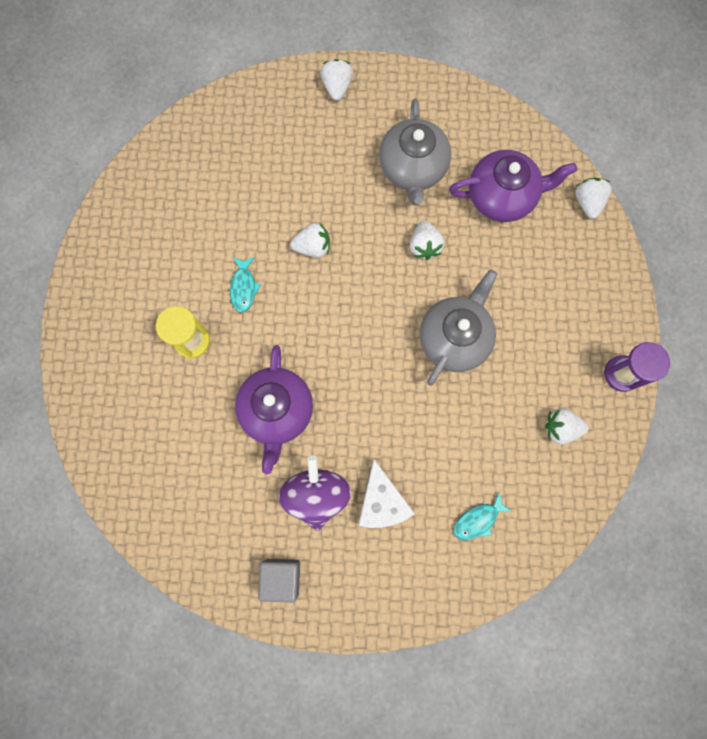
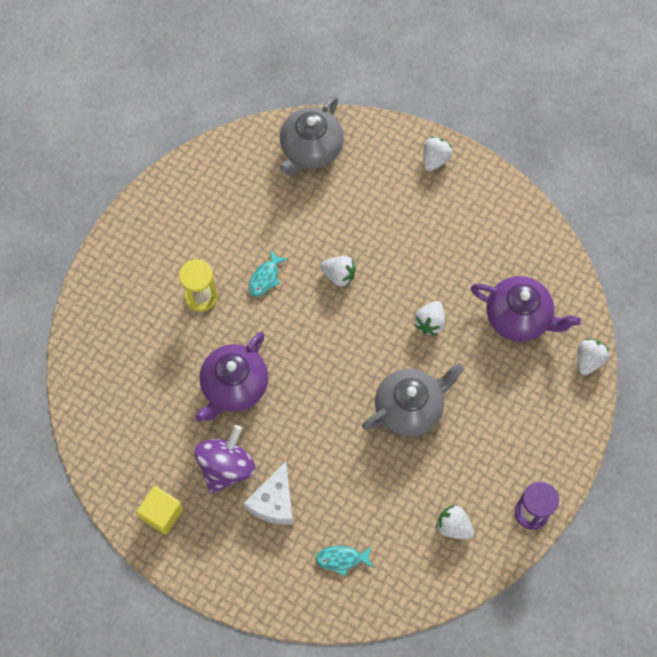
camera: 30 degrees right, 10 degrees down
grey cube [258,559,300,603] -> yellow cube [137,486,183,535]
grey teapot [379,99,451,205] -> grey teapot moved to [280,96,344,176]

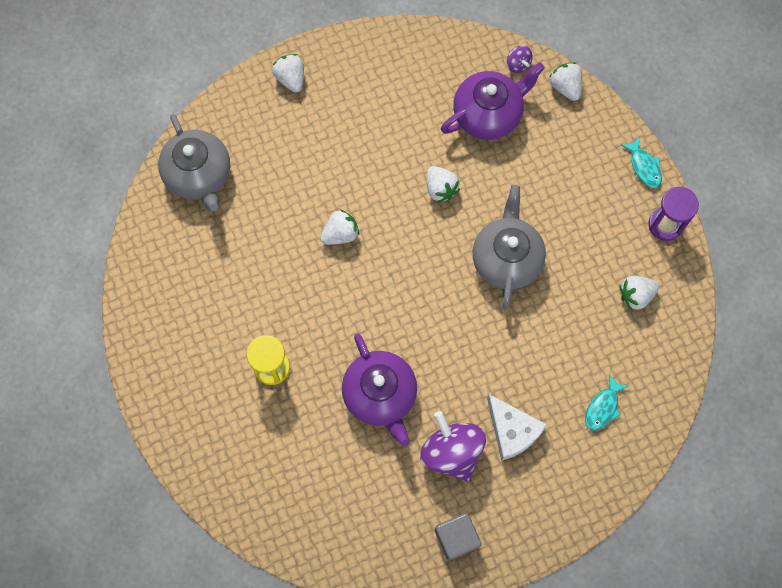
camera: 55 degrees left, 5 degrees up
yellow cube [137,486,183,535] -> grey cube [435,513,482,561]
turquoise fish [249,250,288,297] -> turquoise fish moved to [621,137,662,188]
none -> purple spinning top [507,45,533,73]

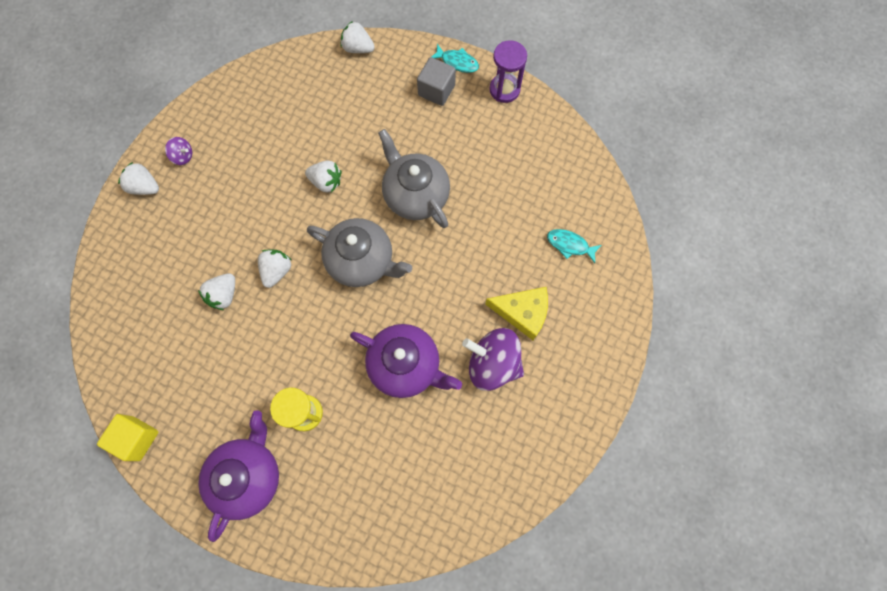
camera: 40 degrees left, 0 degrees up
grey teapot [158,114,230,211] -> grey teapot moved to [307,218,412,287]
grey cube [435,513,482,561] -> grey cube moved to [417,57,456,106]
purple teapot [441,62,545,140] -> purple teapot moved to [198,410,279,542]
white cheese [487,394,547,461] -> yellow cheese [485,287,548,340]
purple spinning top [507,45,533,73] -> purple spinning top moved to [165,137,192,165]
turquoise fish [585,374,629,431] -> turquoise fish turned 120 degrees clockwise [547,229,602,263]
white strawberry [619,276,659,310] -> white strawberry moved to [198,273,235,310]
none -> yellow cube [97,414,158,461]

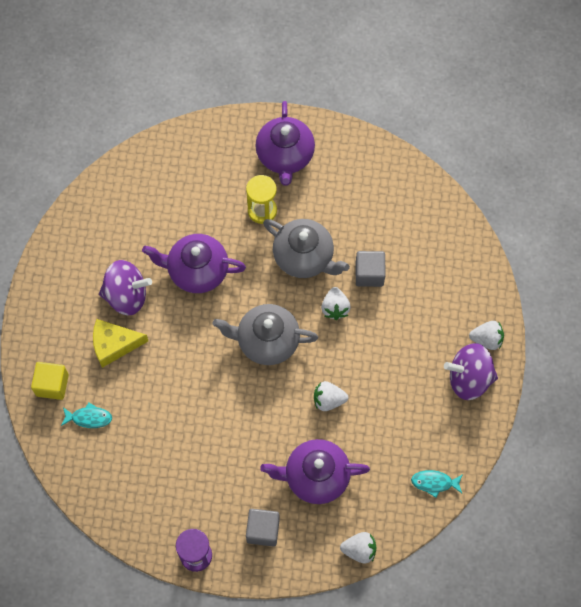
camera: 160 degrees right, 5 degrees down
yellow cube [97,414,158,461] -> yellow cube moved to [31,362,69,400]
purple spinning top [165,137,192,165] -> purple spinning top [444,343,498,400], size x2.17
white strawberry [198,273,235,310] -> grey cube [356,251,386,287]
grey teapot [378,129,450,228] -> grey teapot moved to [263,219,350,278]
turquoise fish [432,44,479,73] -> turquoise fish moved to [411,470,463,498]
none -> purple teapot [260,439,370,504]

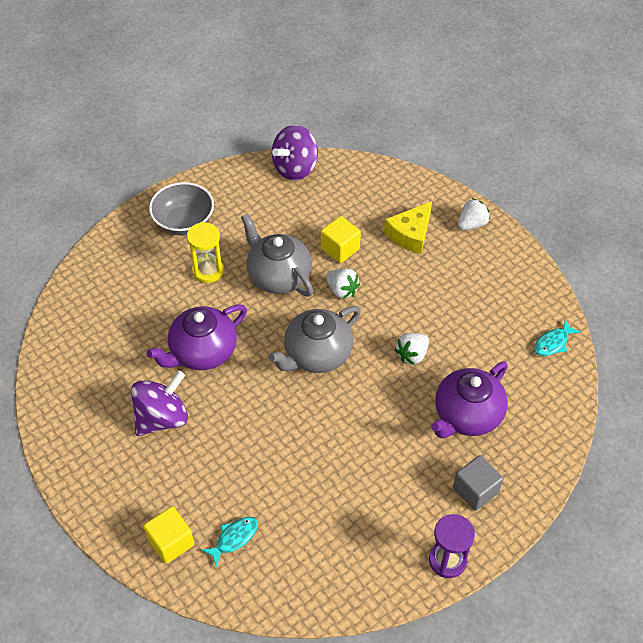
camera: 45 degrees left, 15 degrees down
yellow cheese [93,319,148,368] -> yellow cheese moved to [384,201,432,254]
purple teapot [255,101,315,186] -> grey bowl [149,182,214,235]
grey teapot [263,219,350,278] -> grey teapot turned 120 degrees counterclockwise [241,214,313,297]
white strawberry [340,532,376,563] -> none
grey cube [356,251,386,287] -> yellow cube [321,216,361,263]
purple spinning top [444,343,498,400] -> purple spinning top moved to [272,125,318,181]

